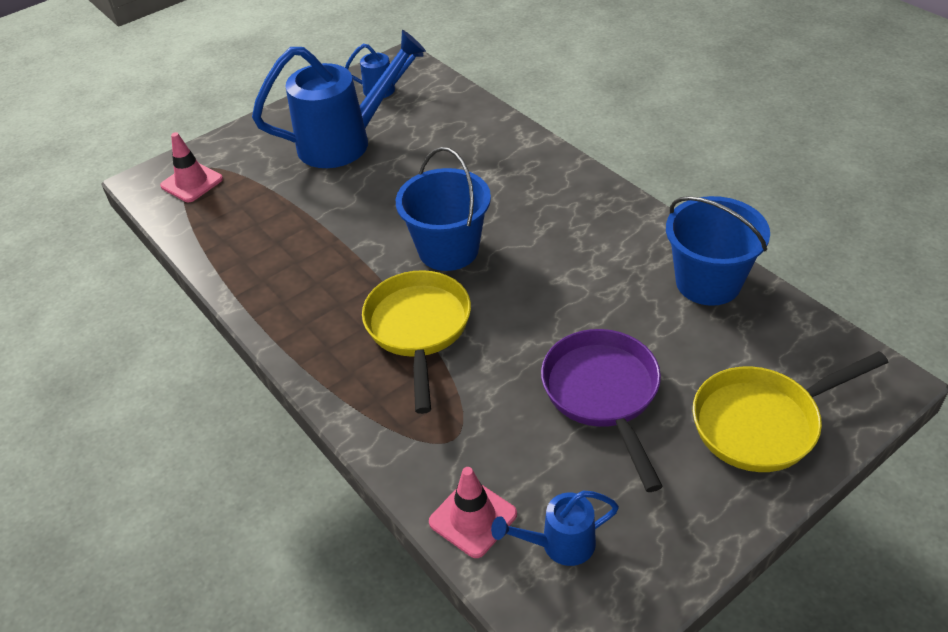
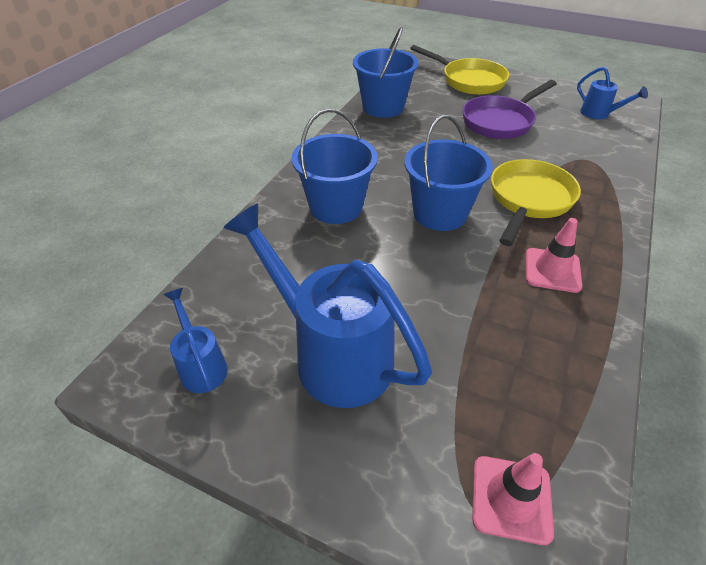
camera: 120 degrees left, 0 degrees up
yellow pan [362,270,471,414] -> yellow pan turned 150 degrees clockwise [491,159,581,246]
pink traffic cone [429,467,517,558] -> pink traffic cone moved to [526,218,582,293]
none -> blue bucket [292,109,378,224]

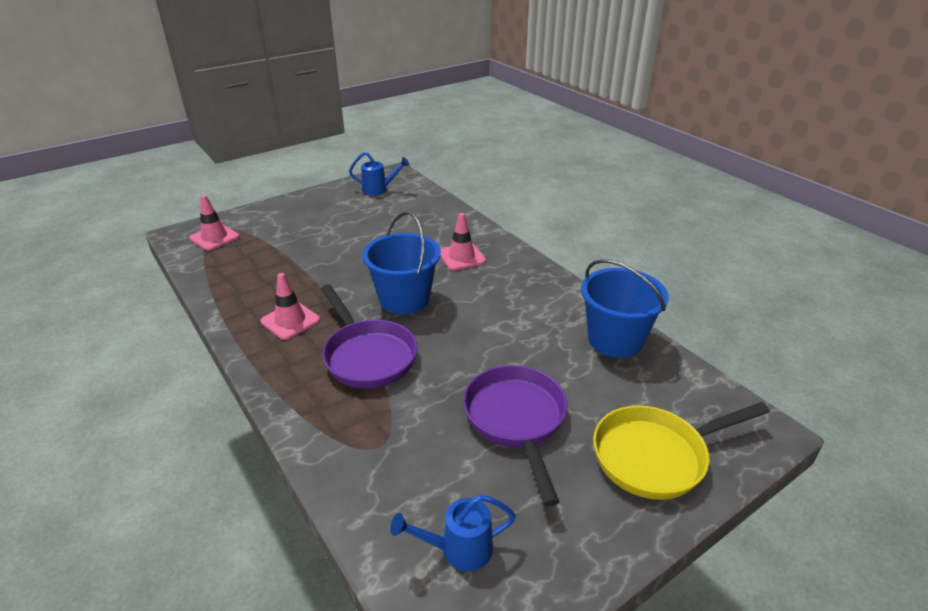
camera: 120 degrees right, 10 degrees down
blue watering can [223,204,432,408] -> none
blue bucket [292,109,378,224] -> pink traffic cone [440,213,486,271]
yellow pan [491,159,581,246] -> purple pan [321,285,418,389]

